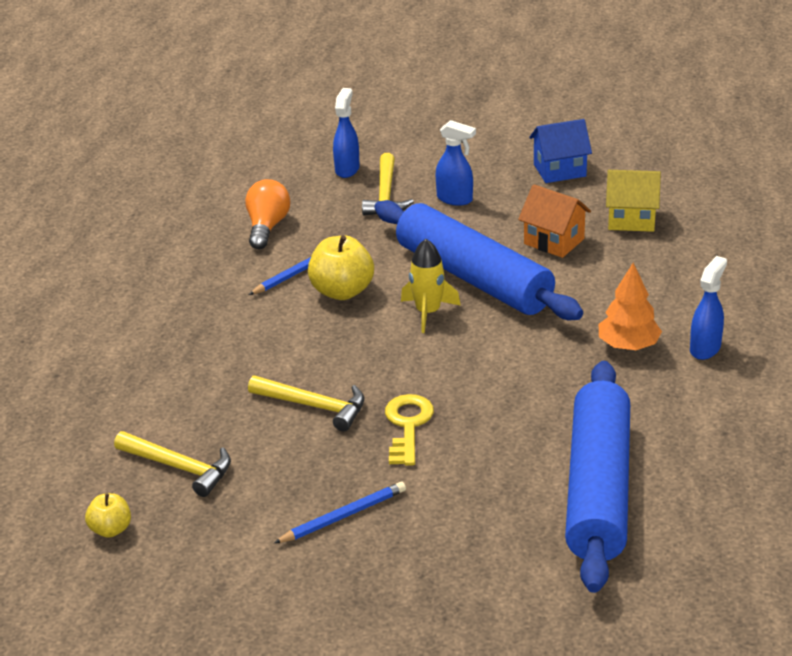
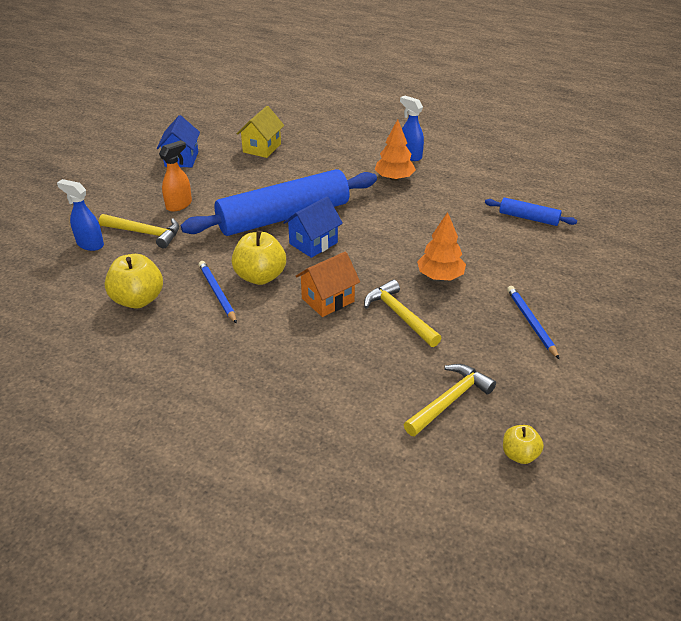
camera: 75 degrees left, 5 degrees up
orange light bulb [245,179,290,249] -> yellow apple [105,254,163,309]
yellow hammer [248,376,364,431] -> yellow hammer turned 75 degrees counterclockwise [364,279,441,347]
yellow key [385,394,434,466] -> orange tree [417,212,466,280]
yellow rocket [401,239,461,333] -> blue house [283,197,343,258]
blue spray bottle [436,120,476,206] -> orange spray bottle [159,140,192,212]
orange house [518,184,591,258] -> orange house moved to [296,251,360,317]
blue rolling pin [565,361,630,593] -> blue rolling pin [485,197,577,226], size x0.44

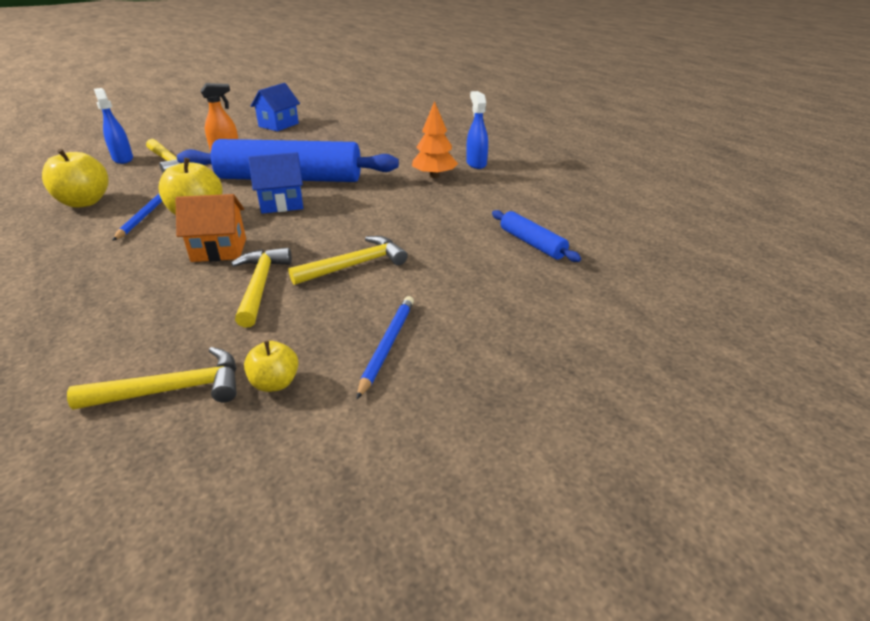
camera: 30 degrees right, 5 degrees down
yellow house [237,106,284,158] -> none
orange tree [417,212,466,280] -> yellow hammer [289,236,408,285]
yellow apple [503,425,544,464] -> yellow apple moved to [244,341,299,392]

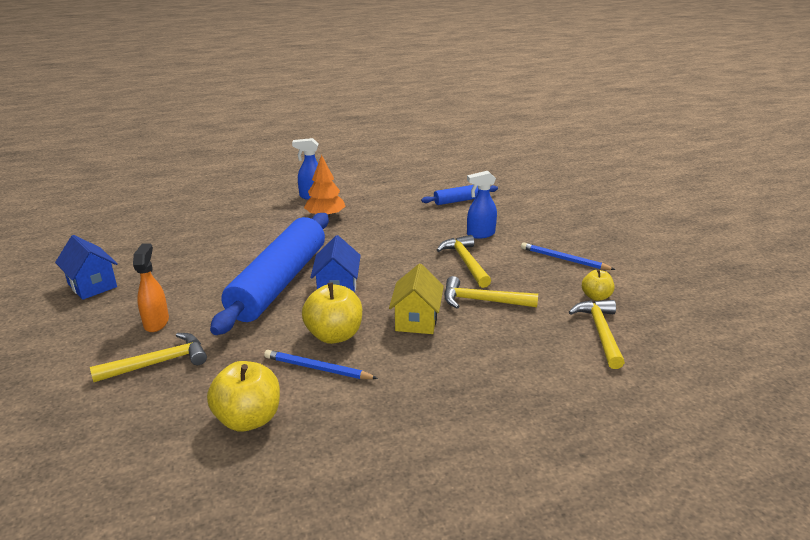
camera: 75 degrees left, 5 degrees down
blue spray bottle [94,88,133,164] -> blue spray bottle moved to [467,171,497,239]
orange house [176,194,246,262] -> yellow house [389,264,444,334]

